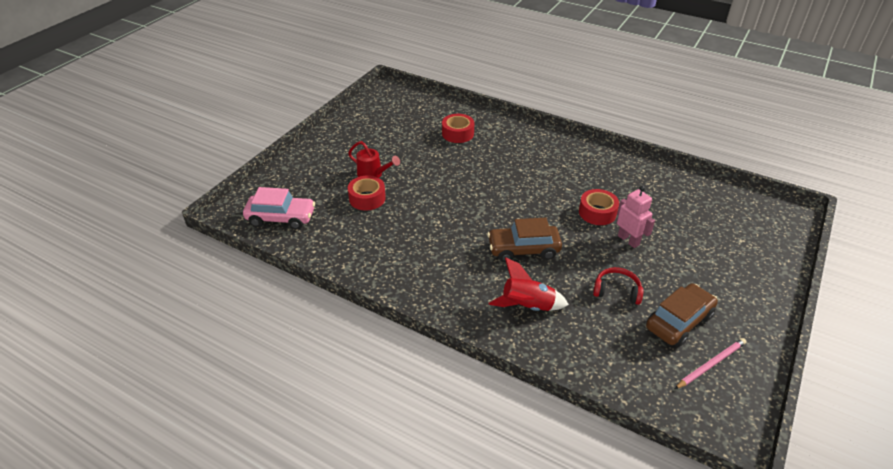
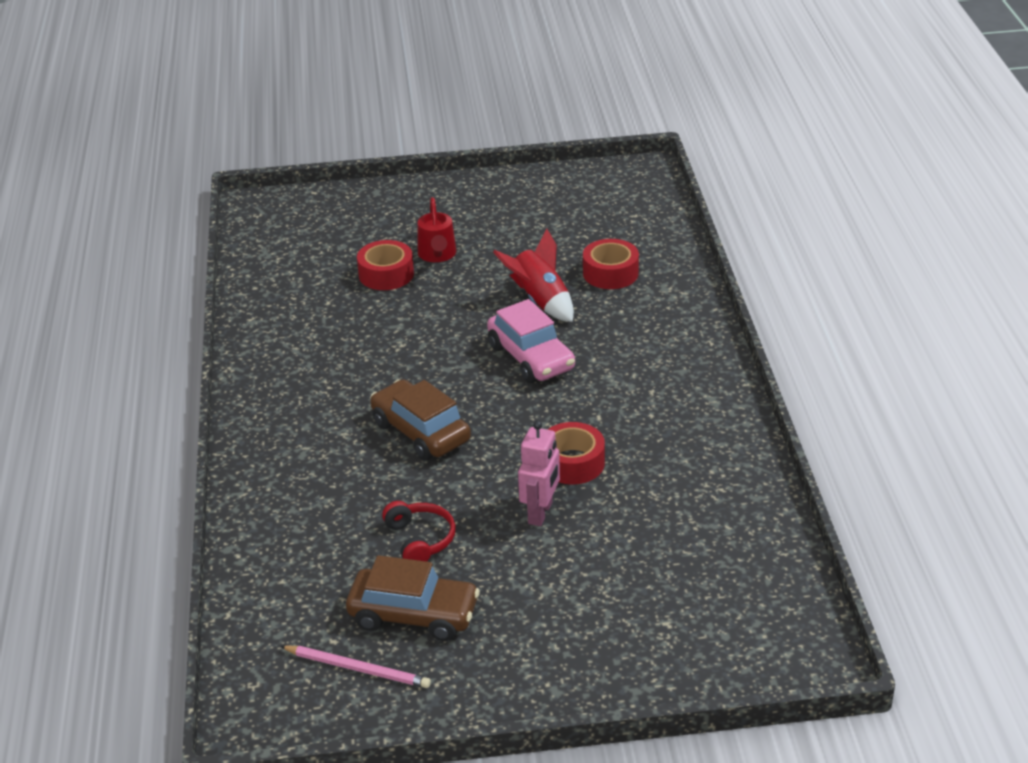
camera: 55 degrees right, 5 degrees down
pink car [243,187,315,230] -> pink car moved to [487,299,575,383]
red rocket [488,258,569,311] -> red rocket moved to [493,229,574,322]

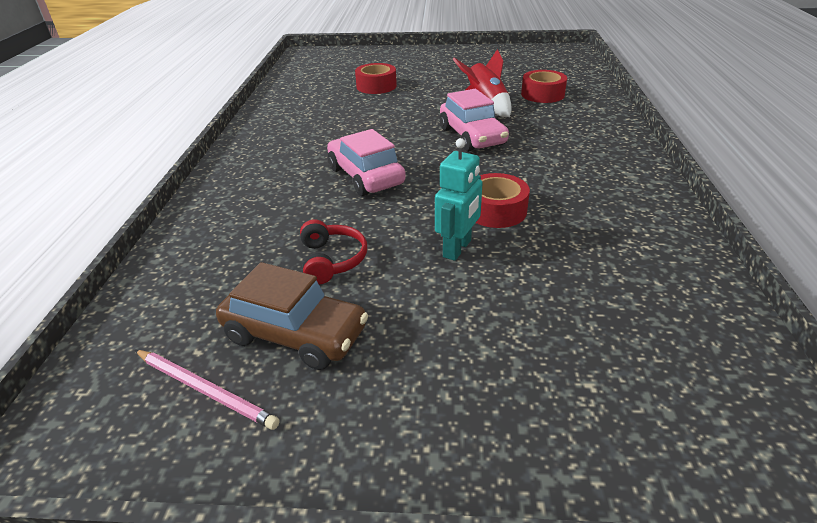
camera: 10 degrees right, 0 degrees up
brown car [370,379,471,460] -> pink car [327,129,406,196]
red watering can [418,197,456,262] -> none
pink robot [518,421,560,526] -> turquoise robot [435,138,483,261]

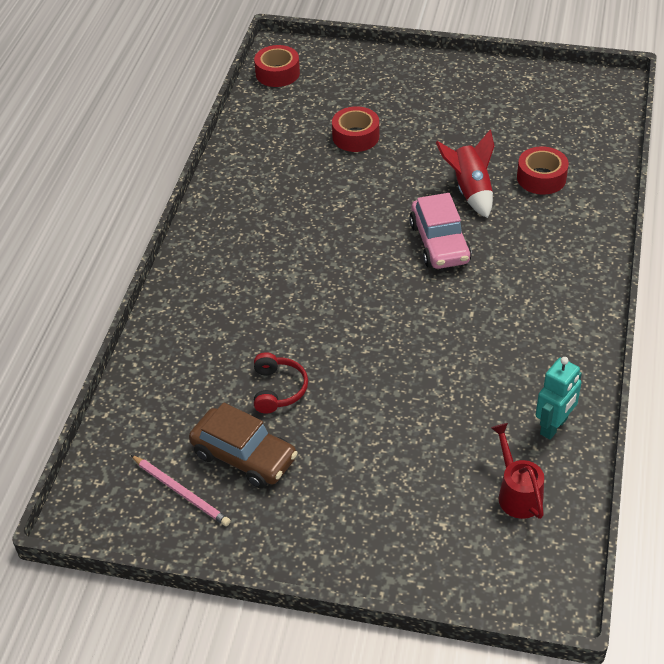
camera: 10 degrees right, 10 degrees up
pink car [327,129,406,196] -> none
turquoise robot [435,138,483,261] -> turquoise robot moved to [536,357,582,440]
red tape [476,173,530,228] -> red tape moved to [254,45,300,87]
none -> red watering can [491,423,544,519]

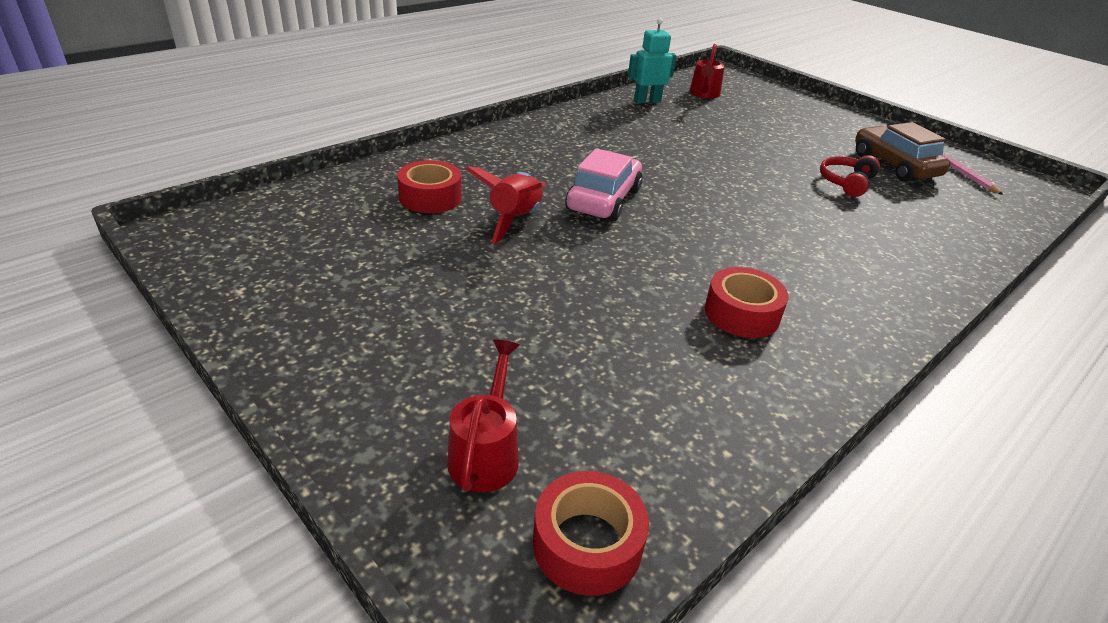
camera: 150 degrees left, 10 degrees down
red tape [332,106,379,152] -> red tape moved to [705,267,788,338]
none -> red watering can [447,339,520,492]

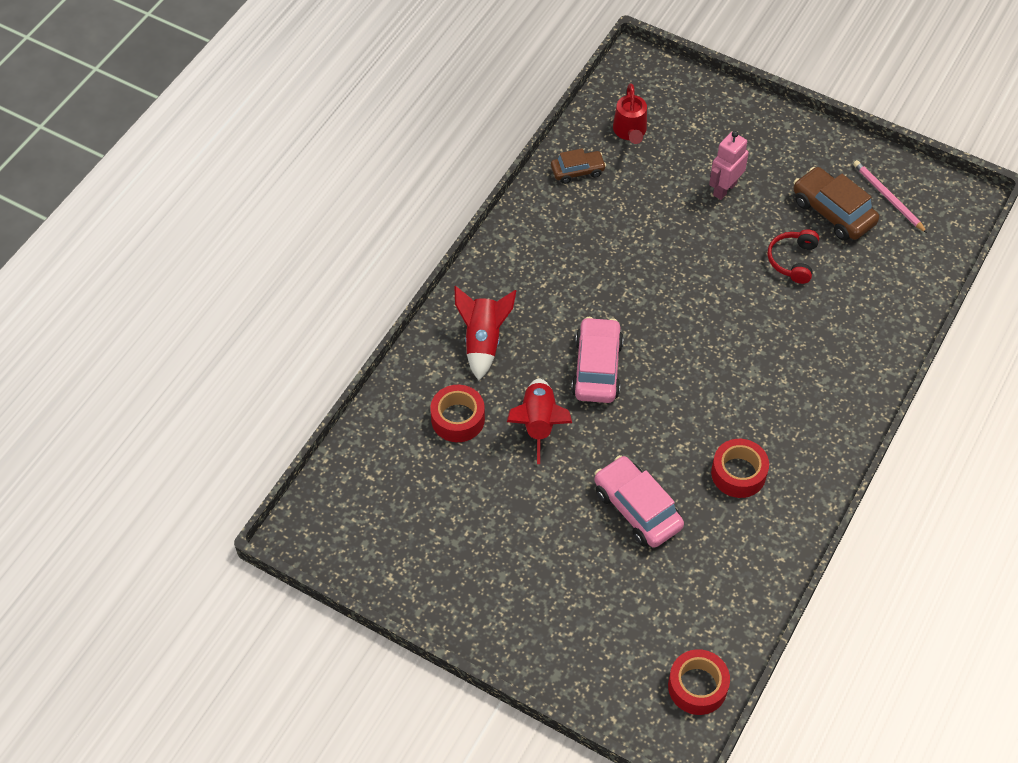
camera: 15 degrees left, 20 degrees up
red watering can [447,339,520,492] -> none
turquoise robot [628,18,676,104] -> brown car [551,148,606,184]
none -> red rocket [454,286,516,381]
none -> pink car [594,455,684,548]
none -> pink robot [709,131,749,200]

